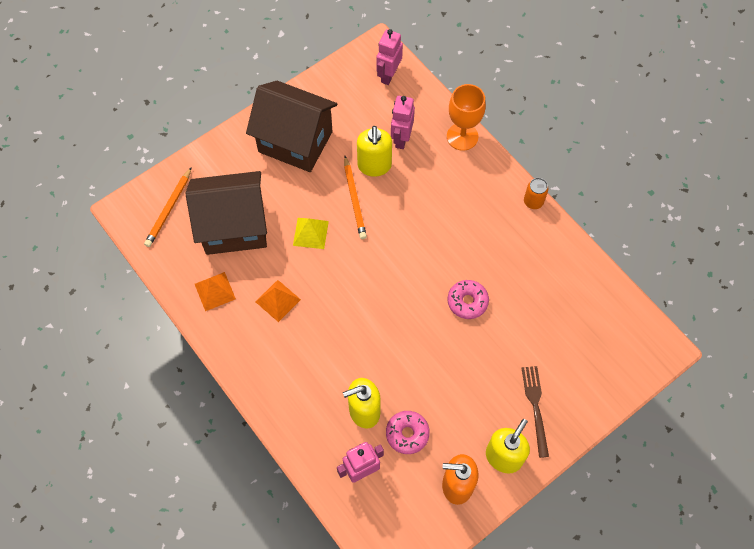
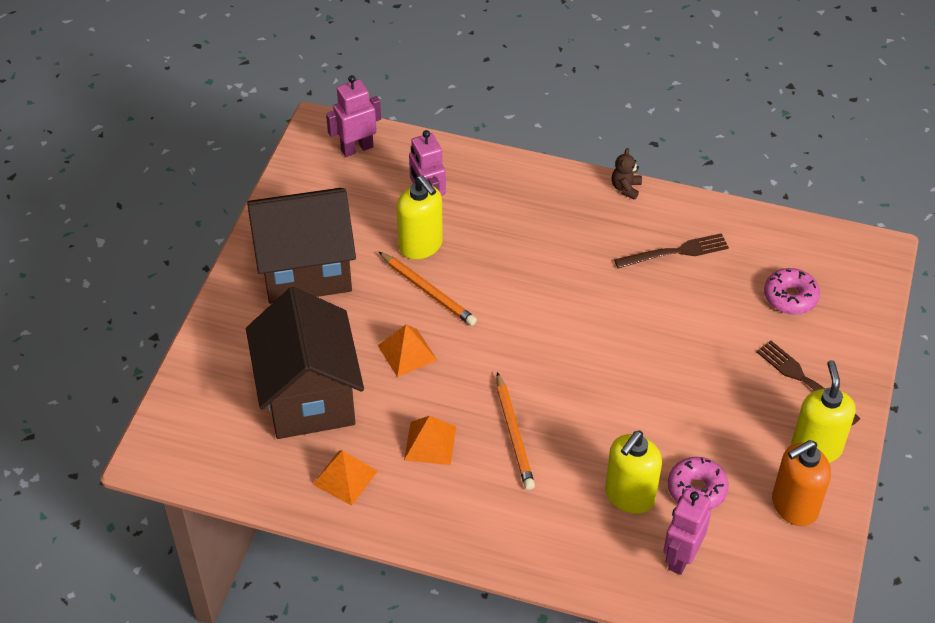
camera: 35 degrees left, 15 degrees down
orange pencil [144,167,192,247] -> orange pencil moved to [496,372,535,490]
brown house [186,171,267,255] -> brown house turned 60 degrees counterclockwise [246,287,364,439]
yellow pyramid [293,218,329,249] -> orange pyramid [378,324,437,377]
pink robot [376,29,403,85] -> pink robot turned 75 degrees clockwise [326,75,381,157]
orange goblet [447,84,486,151] -> none
pink donut [448,280,489,319] -> pink donut moved to [764,268,820,315]
orange can [524,178,548,209] -> brown teddy bear [612,148,642,200]
none -> brown fork [614,233,729,269]

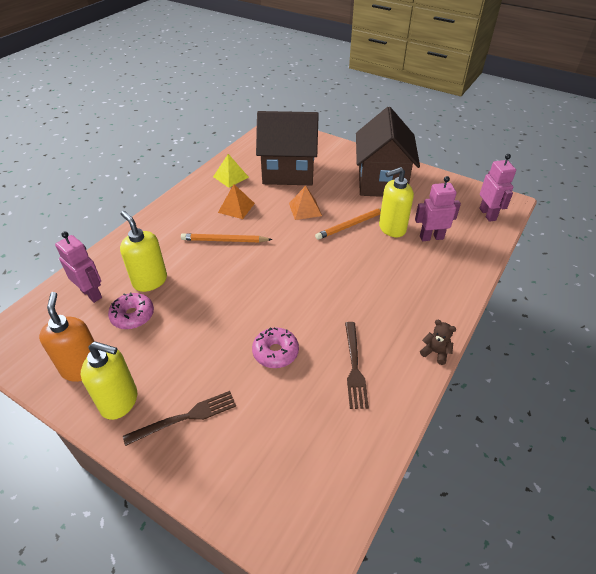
camera: 105 degrees right, 5 degrees down
orange pyramid [312,450,378,505] -> yellow pyramid [213,154,249,188]
pink donut [764,268,820,315] -> pink donut moved to [252,327,299,368]

